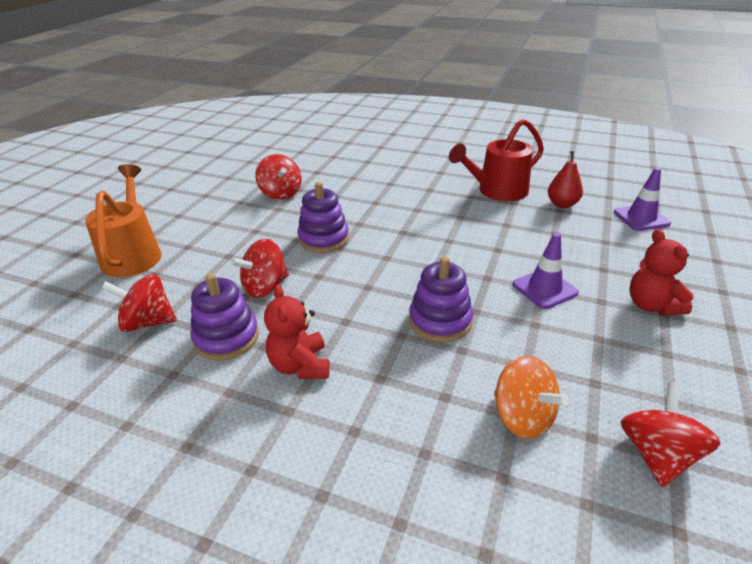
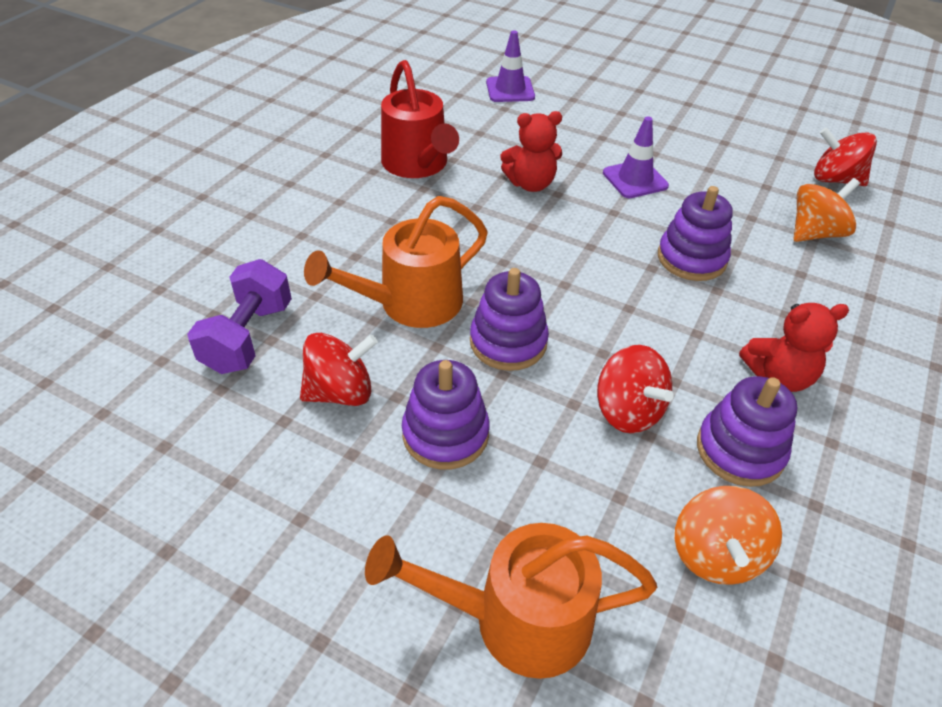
camera: 85 degrees left, 10 degrees up
red spinning top [102,274,177,332] -> orange spinning top [675,486,782,585]
red pear [548,151,583,208] -> none
red teddy bear [629,229,694,315] -> red teddy bear moved to [500,111,562,192]
none -> purple dumbbell [187,259,292,374]
none -> orange watering can [304,196,488,328]
none -> purple stacking toy [402,360,490,470]

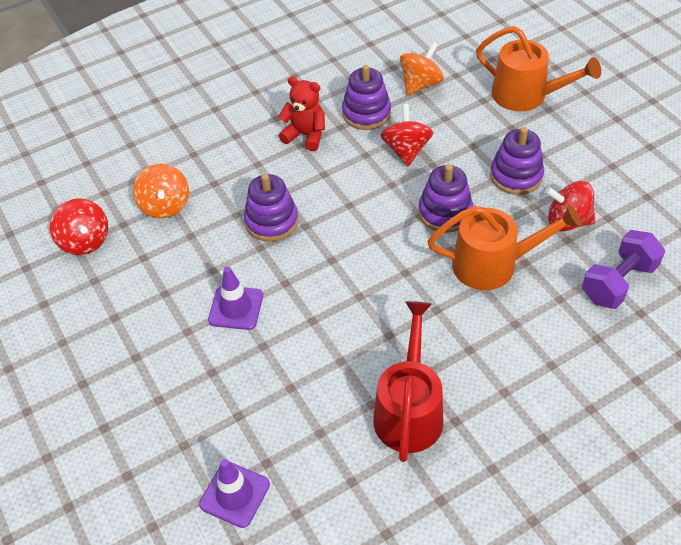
camera: 145 degrees left, 5 degrees up
red teddy bear [500,111,562,192] -> none
orange spinning top [793,178,860,242] -> orange spinning top turned 105 degrees counterclockwise [133,164,189,218]

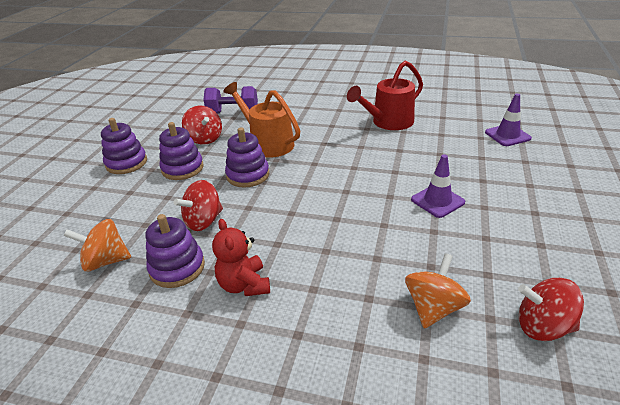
camera: 135 degrees left, 15 degrees down
red spinning top [50,199,108,255] -> red spinning top turned 90 degrees counterclockwise [518,278,584,341]
purple stacking toy [244,174,299,242] -> purple stacking toy moved to [101,118,147,174]
orange watering can [476,26,601,111] -> none

